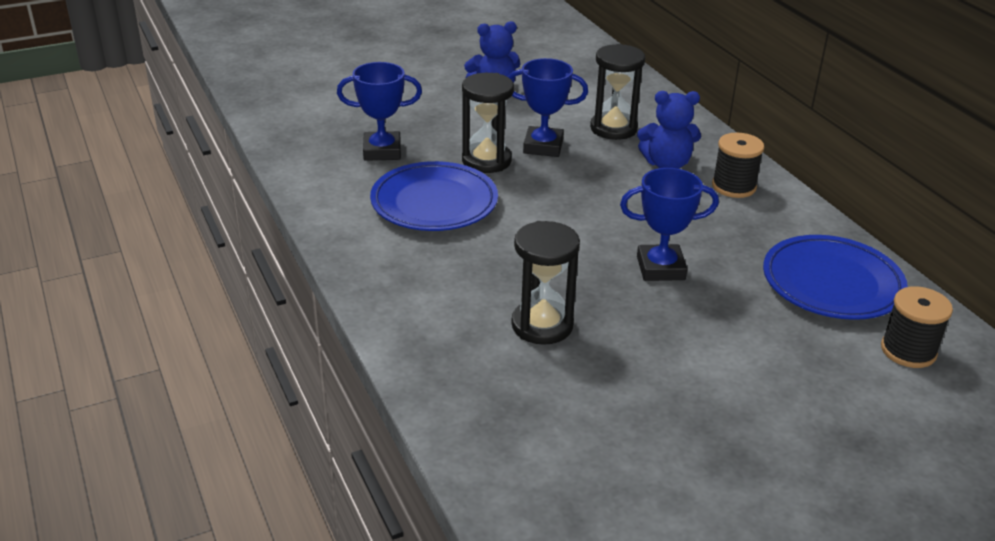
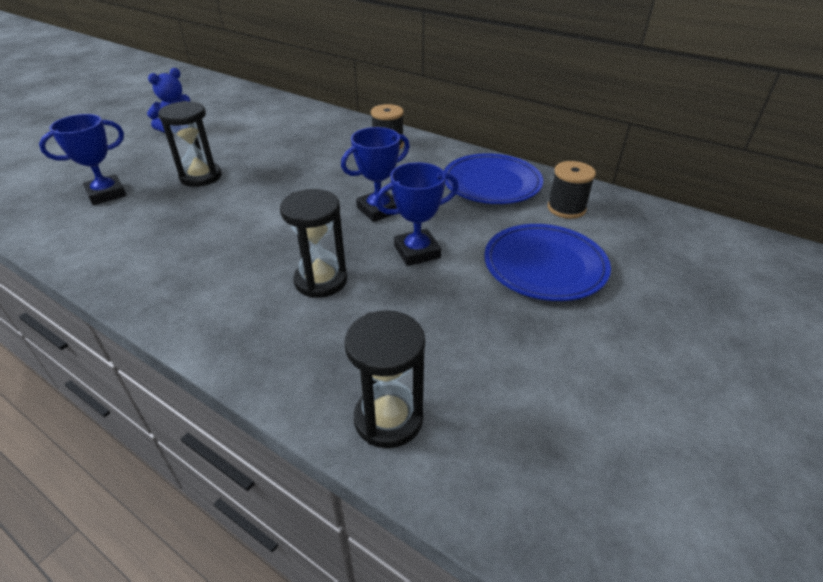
camera: 30 degrees left, 5 degrees up
blue plate [370,161,498,231] -> blue plate moved to [484,224,611,301]
blue trophy [507,58,588,157] -> blue trophy moved to [375,162,459,266]
black hourglass [590,44,645,140] -> black hourglass moved to [345,310,425,448]
blue teddy bear [637,91,701,169] -> none

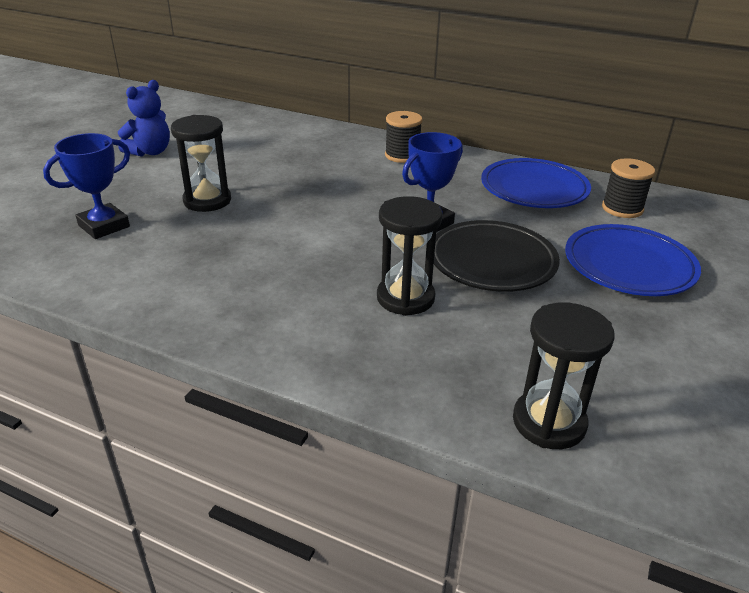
camera: 10 degrees left, 5 degrees down
blue trophy [375,162,459,266] -> black plate [434,220,560,292]

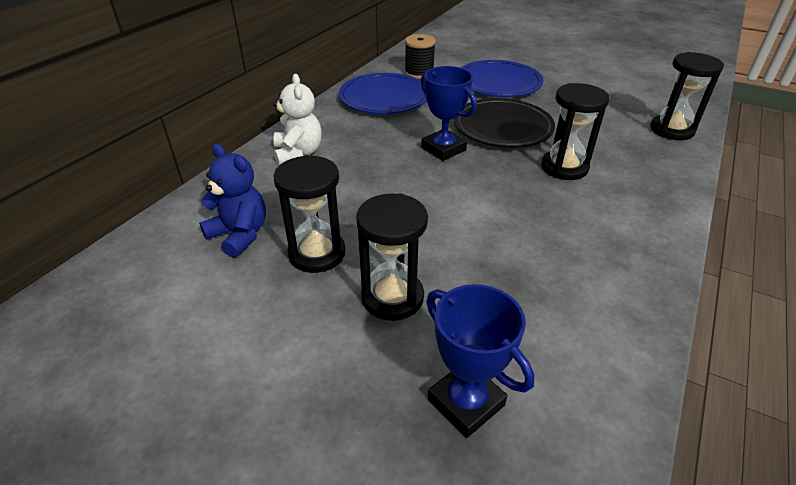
camera: 85 degrees left, 5 degrees up
blue teddy bear [118,80,170,157] -> blue teddy bear moved to [199,144,266,258]
black spool [385,111,423,163] -> white teddy bear [273,74,322,165]
none -> black hourglass [273,155,346,273]

